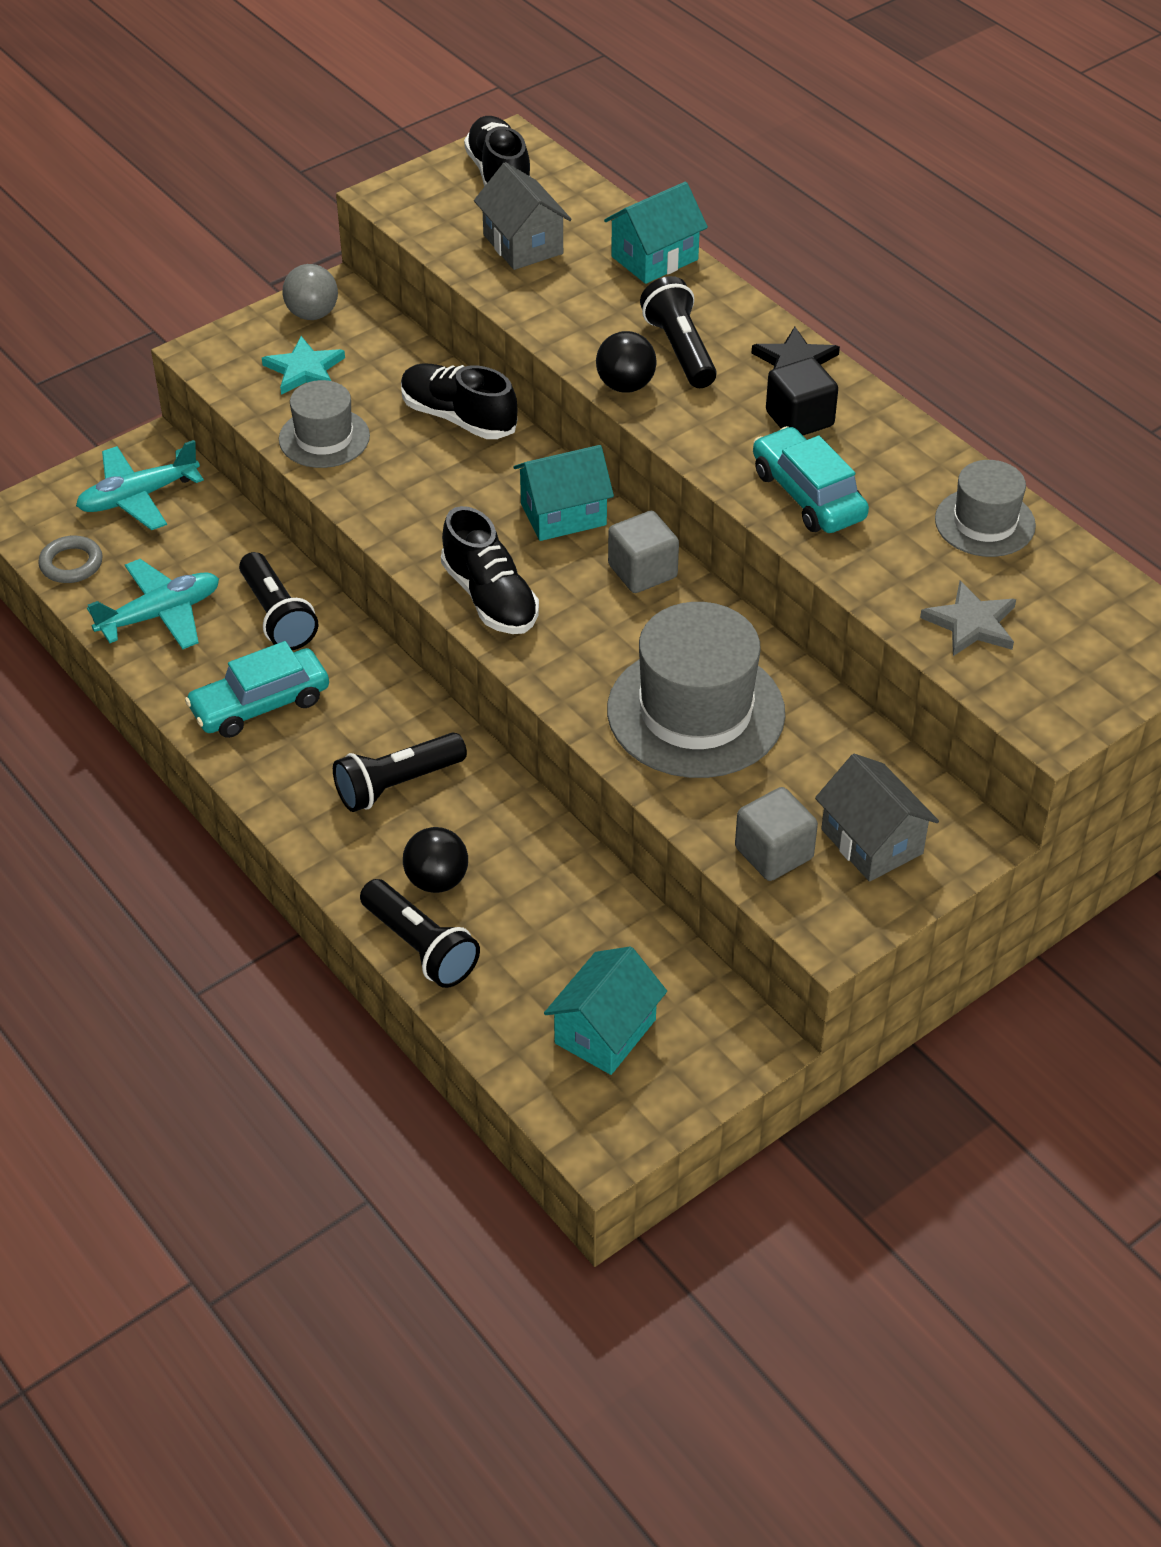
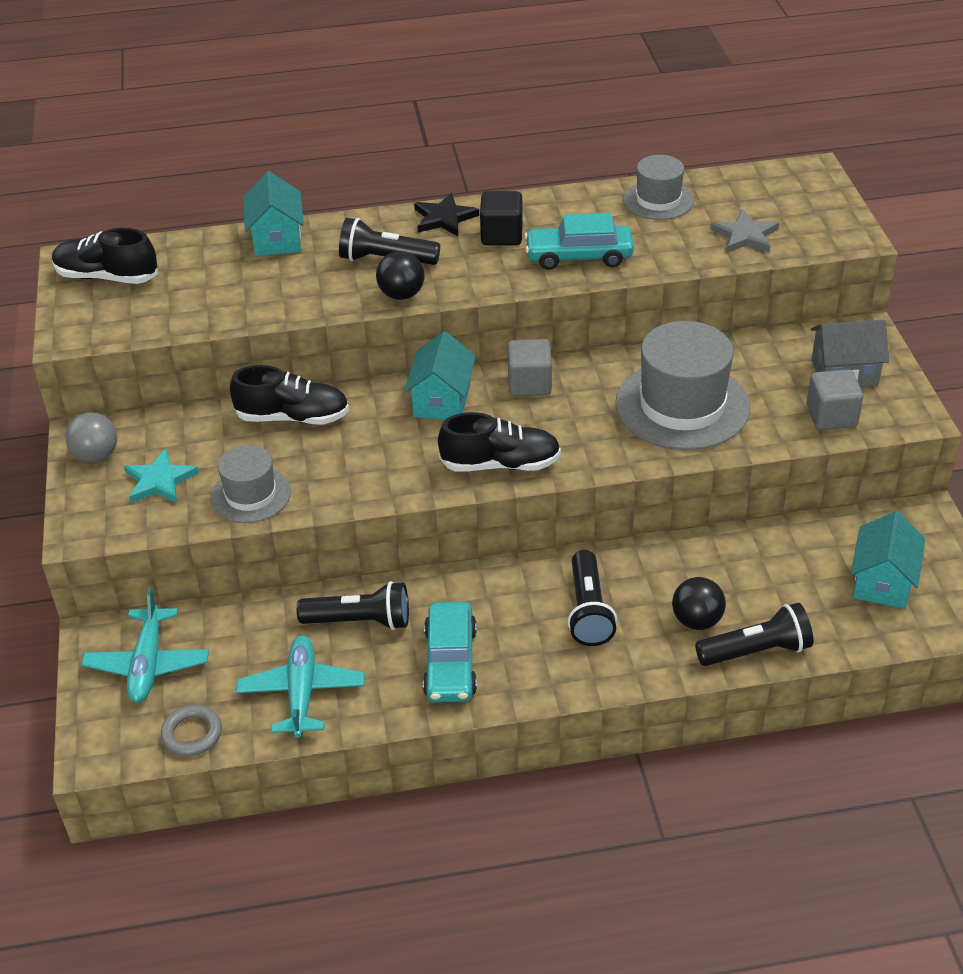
camera: 60 degrees left, 5 degrees down
black shoe [401,363,517,439] -> black shoe turned 150 degrees counterclockwise [230,365,349,425]
grey house [474,162,572,270] -> none
turquoise house [544,947,667,1075] -> turquoise house turned 45 degrees clockwise [851,511,925,609]

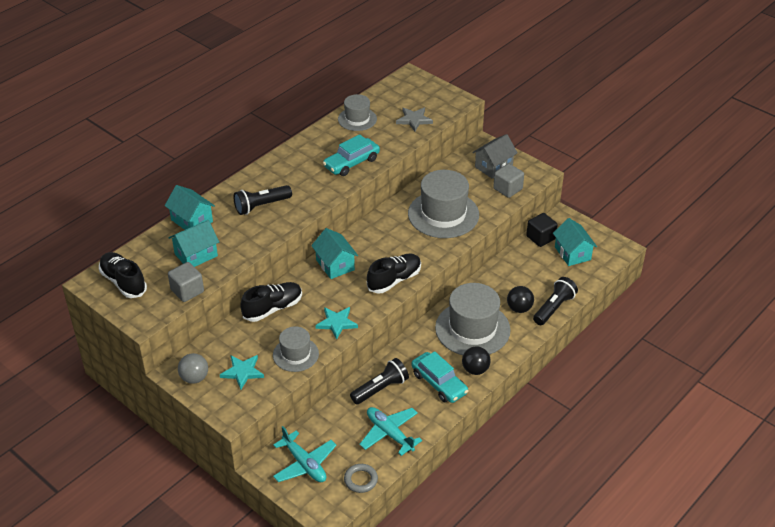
camera: 40 degrees left, 0 degrees up
black shoe [52,228,158,284] -> black shoe turned 75 degrees clockwise [99,252,147,298]
black ball [376,251,424,300] -> black ball moved to [462,346,491,375]
black star [414,193,479,236] -> none
black cube [480,191,523,245] -> black cube moved to [526,213,558,247]
grey cube [508,339,552,396] -> grey cube moved to [168,262,204,302]
black flashlight [568,550,617,646] -> grey hat [435,283,511,355]
none -> turquoise house [169,220,219,267]
none -> turquoise star [315,307,358,340]

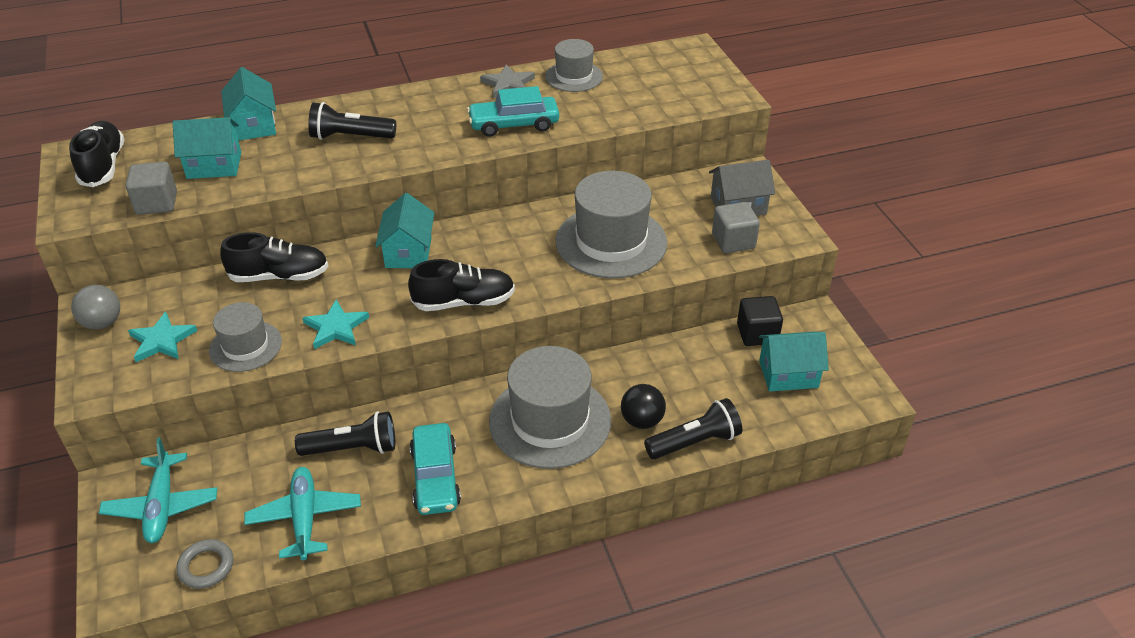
camera: 30 degrees right, 0 degrees up
grey star [396,107,433,132] -> grey star moved to [480,64,535,98]
black ball [462,346,491,375] -> none
turquoise house [553,218,597,266] -> turquoise house turned 75 degrees clockwise [759,332,829,392]

